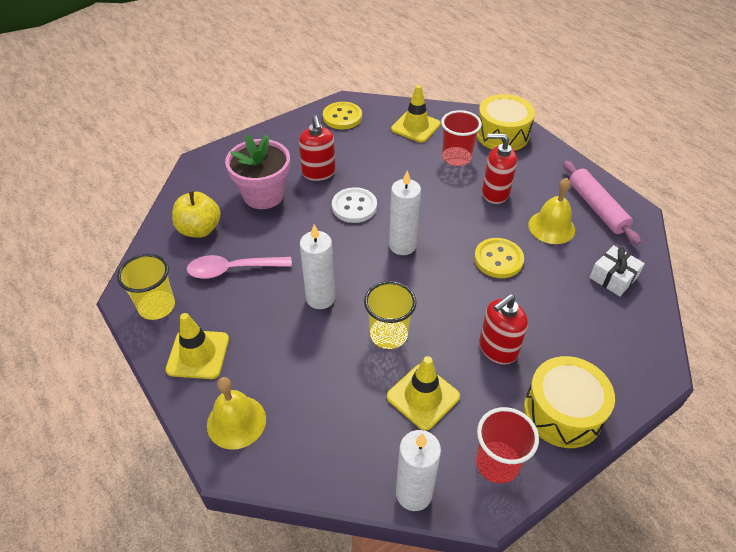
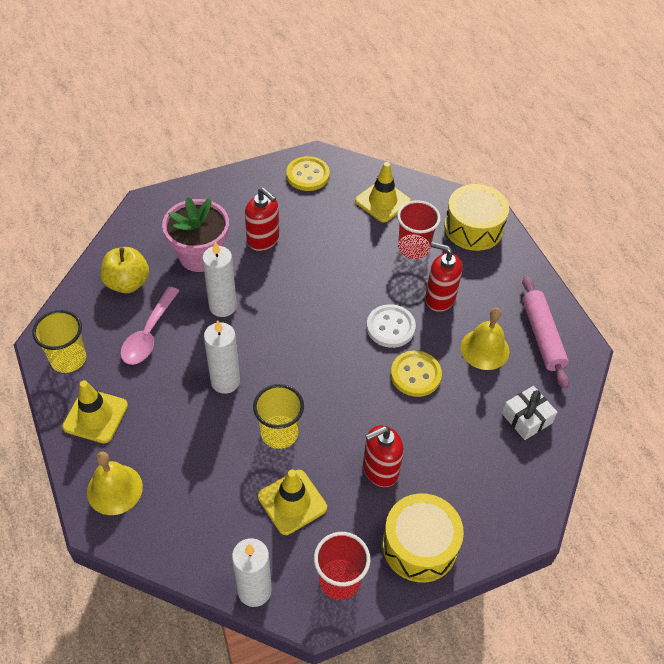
camera: 10 degrees right, 5 degrees up
pink spoon [187,255,292,279] -> pink spoon turned 75 degrees counterclockwise [120,287,179,365]
red soap dispenser [299,115,336,181] -> red soap dispenser turned 45 degrees counterclockwise [245,188,279,251]
white button [332,187,377,223] -> white button moved to [366,304,416,348]
white candle [389,170,421,255] -> white candle moved to [202,241,237,317]

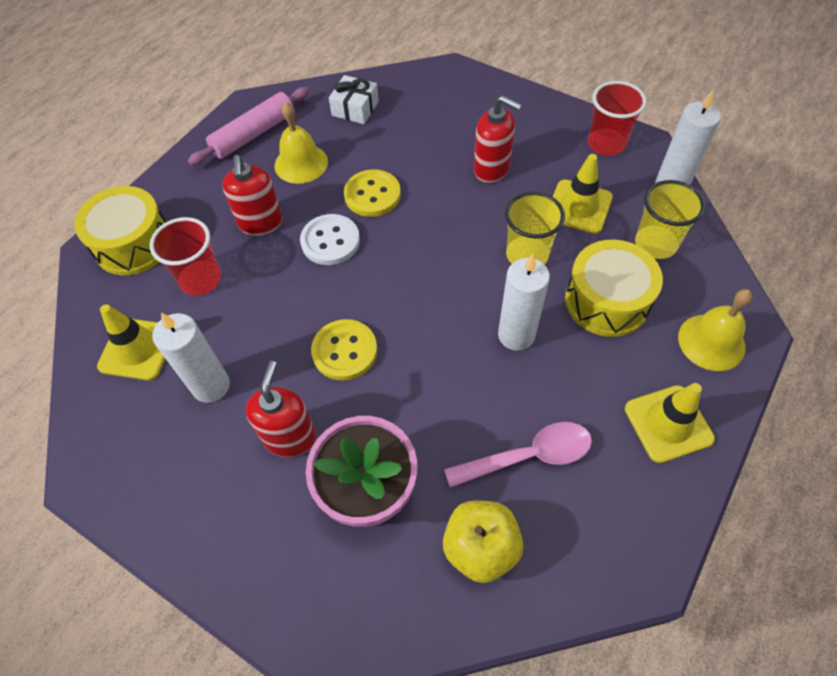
camera: 120 degrees left, 5 degrees up
yellow cup [32,310,86,373] -> yellow cup moved to [635,180,705,259]
white candle [202,241,237,317] -> white candle moved to [152,313,230,403]
yellow button [286,156,329,191] -> yellow button moved to [311,319,377,380]
yellow drum [382,493,464,583] -> yellow drum moved to [565,240,663,337]

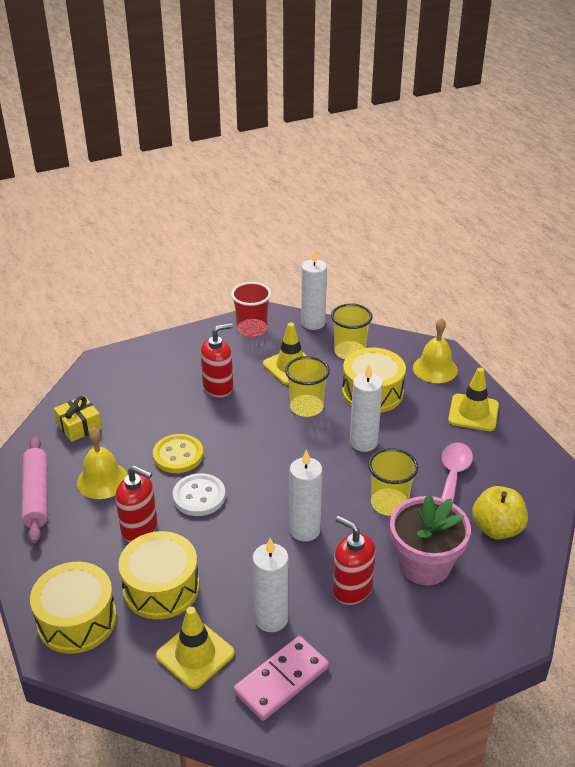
camera: 60 degrees left, 20 degrees down
red cup [149,217,221,295] -> yellow drum [118,531,199,619]
yellow button [311,319,377,380] -> white candle [289,450,322,542]
white gift [329,75,379,124] -> yellow gift [54,396,102,442]
none -> pink domino [234,636,329,721]
none -> yellow cup [368,448,418,516]

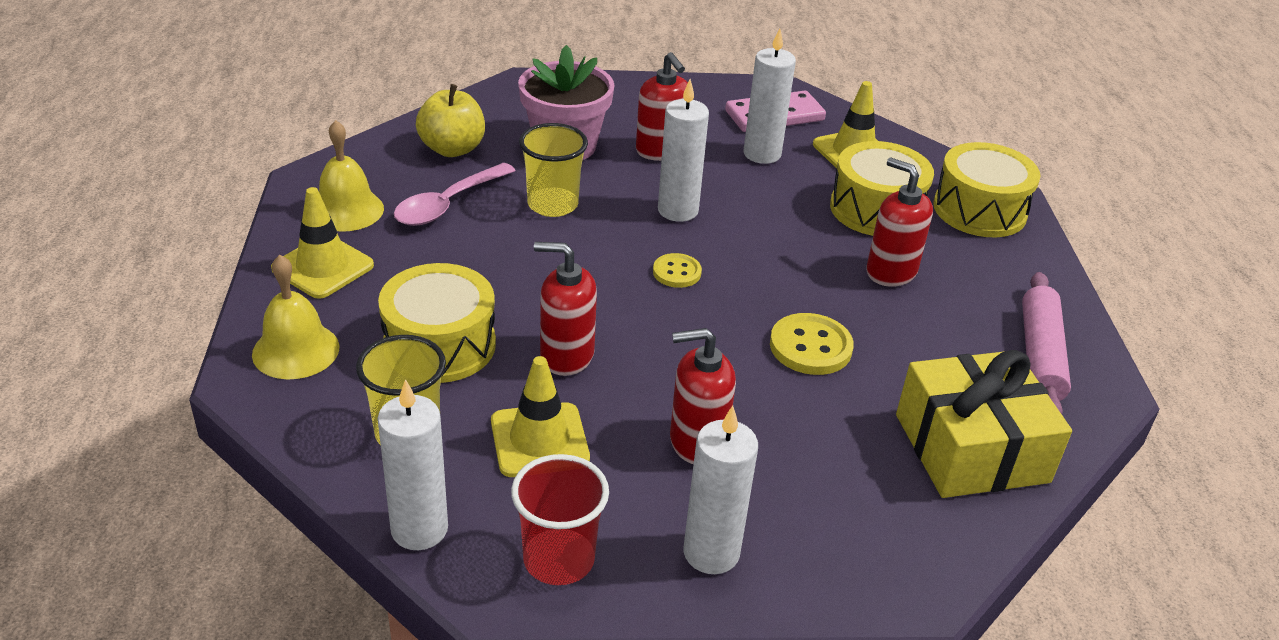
camera: 160 degrees left, 0 degrees up
yellow gift [54,396,102,442] -> yellow gift [896,350,1072,498], size x1.87
yellow bell [77,427,128,499] -> yellow bell moved to [319,120,384,232]
white button [173,473,225,516] -> none
yellow cup [285,356,330,417] -> red soap dispenser [534,242,597,376]
white candle [350,364,383,452] -> white candle moved to [683,406,758,574]
none -> yellow button [653,253,702,288]

